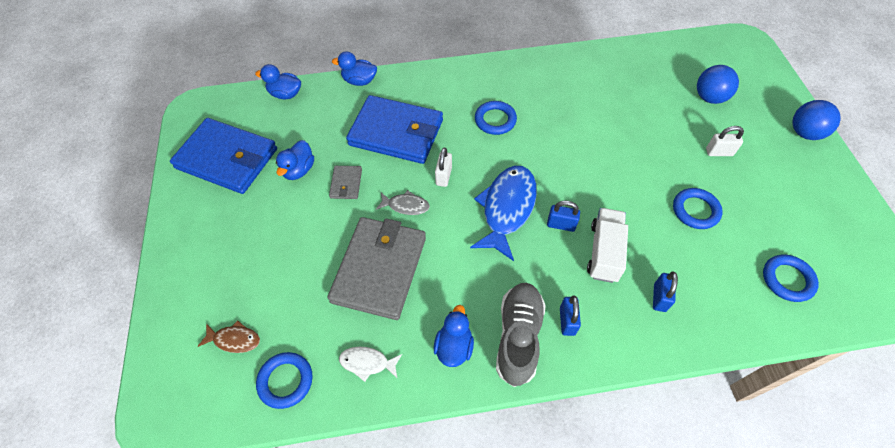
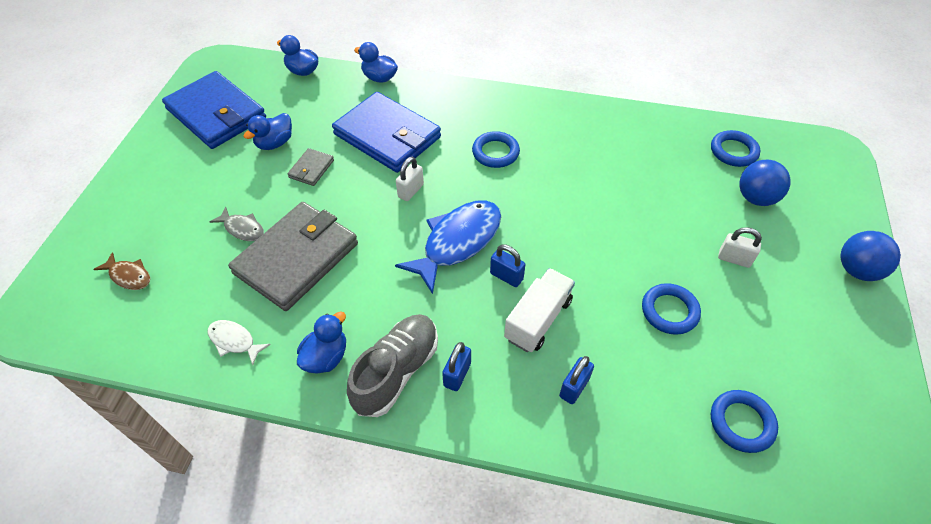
camera: 20 degrees right, 5 degrees down
blue ring [256,352,313,409] -> blue ring moved to [711,130,760,167]
grey fish [376,190,430,215] -> grey fish moved to [210,207,264,241]

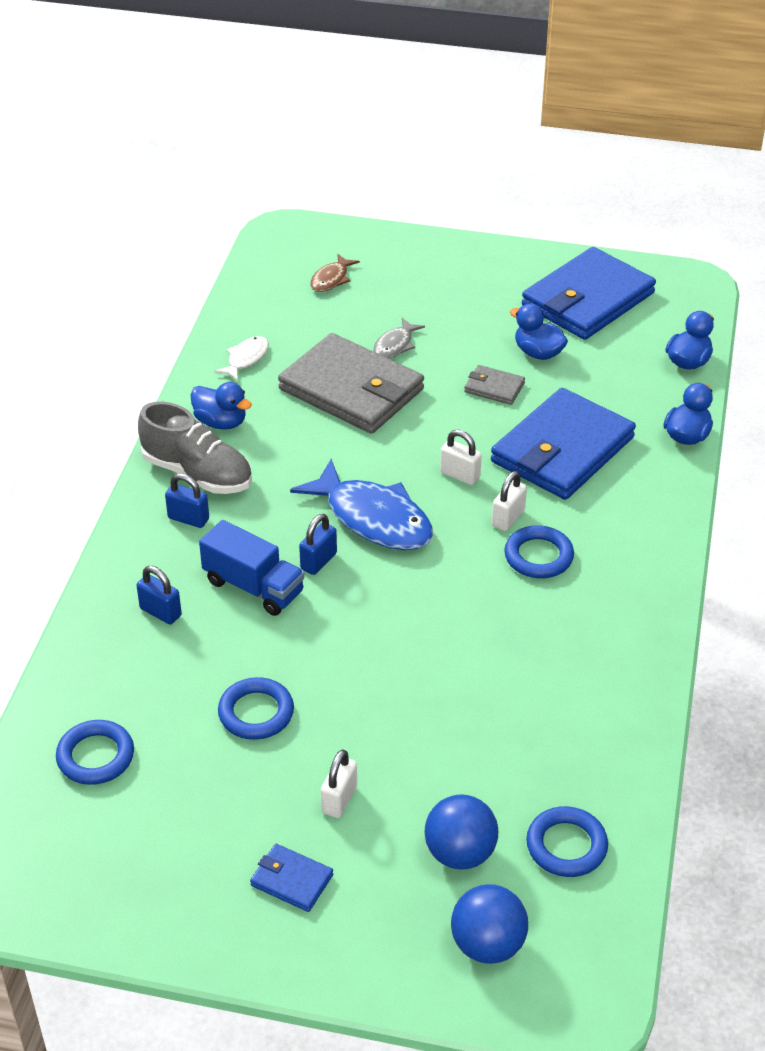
camera: 90 degrees right, 10 degrees down
white truck [504,268,575,352] -> blue truck [199,520,305,616]
blue ball [840,231,901,281] -> blue ball moved to [451,884,528,964]
none -> blue wallet [250,844,333,912]
none -> white padlock [492,471,527,531]

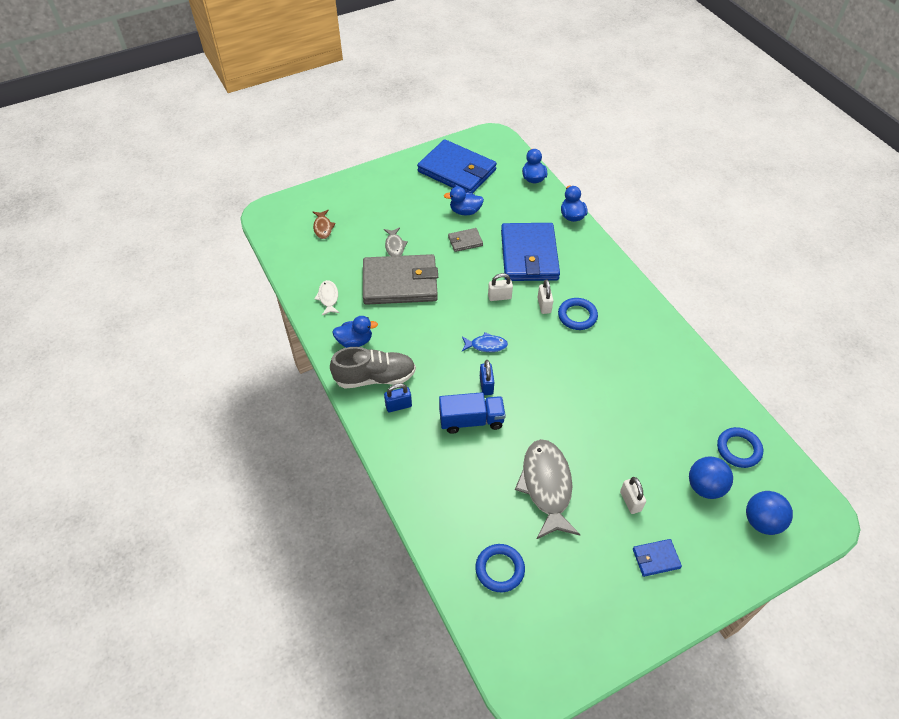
camera: 40 degrees left, 10 degrees up
blue padlock [137,566,182,624] -> none
blue ring [218,677,294,740] -> grey fish [515,439,581,539]
blue fish [290,459,433,550] -> blue fish [462,332,508,352], size x0.49
blue wallet [522,247,656,340] -> blue wallet turned 60 degrees counterclockwise [417,139,497,193]

